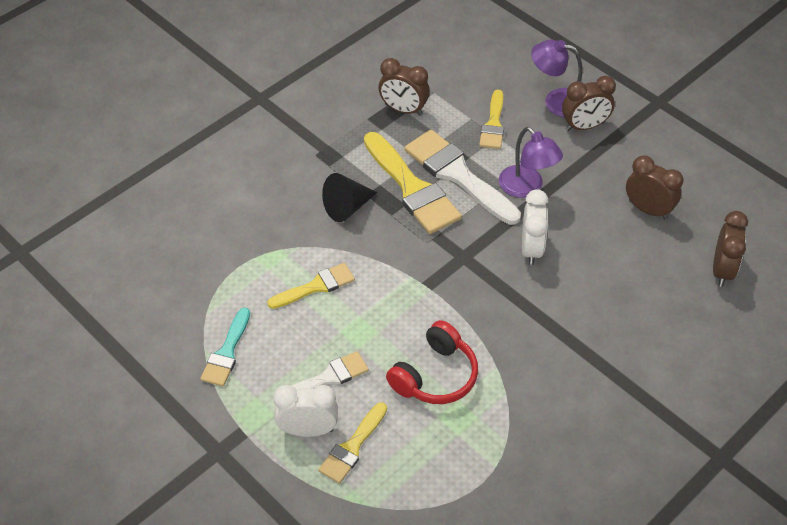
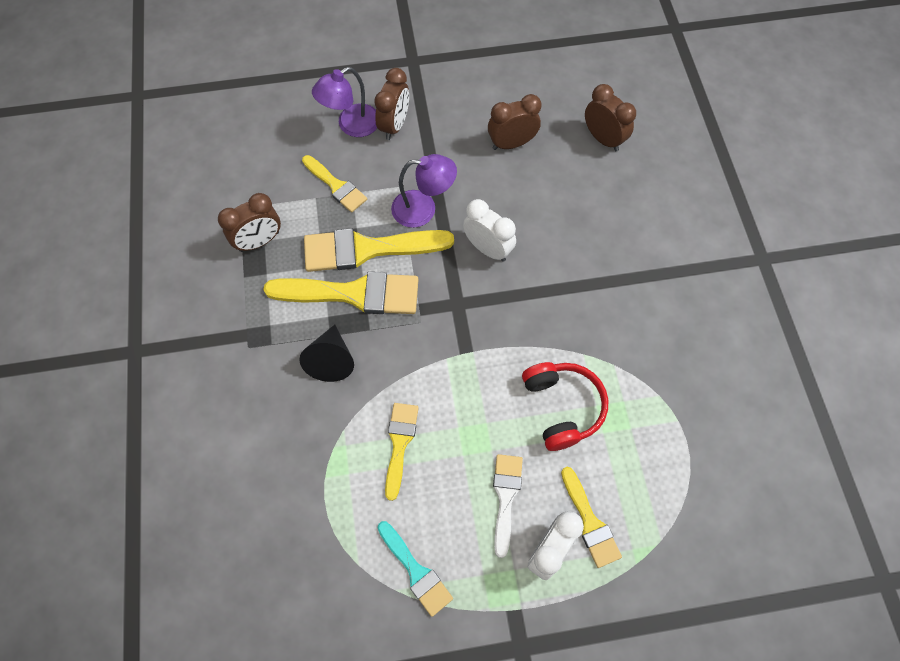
camera: 55 degrees left, 15 degrees up
white brush [405,130,521,225] -> yellow brush [304,228,454,272]

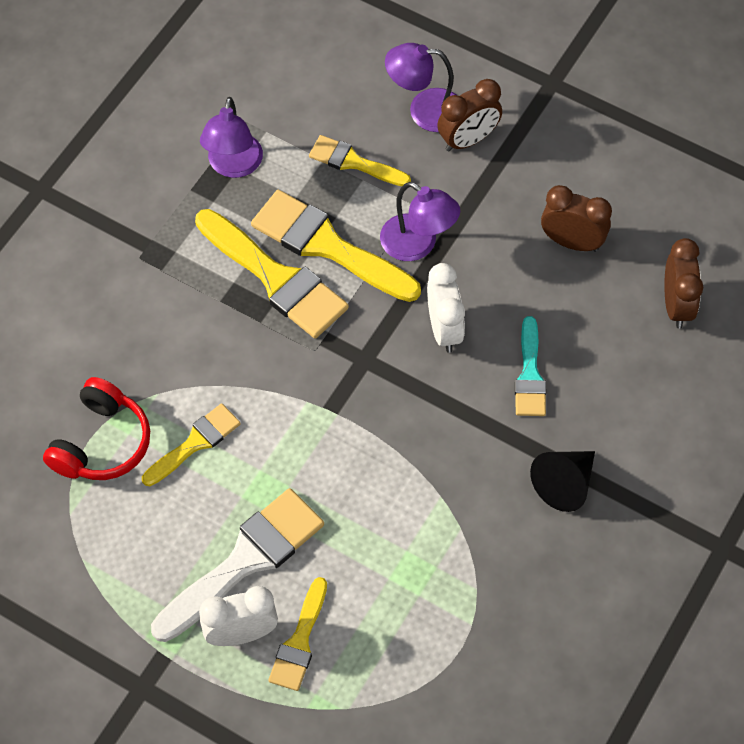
camera: 40 degrees right, 5 degrees down
brown clock [218,193,281,252] -> purple lamp [200,97,263,178]
black cone [299,325,354,382] -> black cone moved to [530,451,595,512]
yellow brush [302,155,367,212] -> yellow brush turned 120 degrees clockwise [309,135,411,186]
turquoise brush [378,521,453,617] -> turquoise brush moved to [515,316,546,416]
white brush [493,454,523,558] -> white brush [151,488,324,642], size x1.72
red headphones [522,362,608,451] -> red headphones moved to [43,377,150,480]

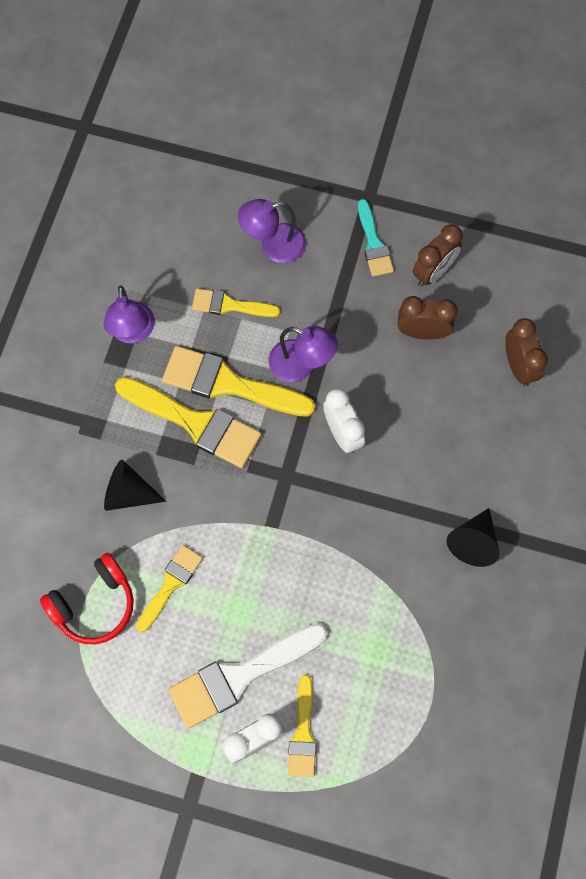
camera: 15 degrees left, 10 degrees up
red headphones [43,377,150,480] -> red headphones turned 45 degrees clockwise [40,553,134,644]
white brush [151,488,324,642] -> white brush turned 150 degrees counterclockwise [168,623,328,729]
brown clock [437,79,502,152] -> brown clock moved to [413,224,463,287]
turquoise brush [515,316,546,416] -> turquoise brush moved to [358,199,394,277]
none -> black cone [104,459,166,511]

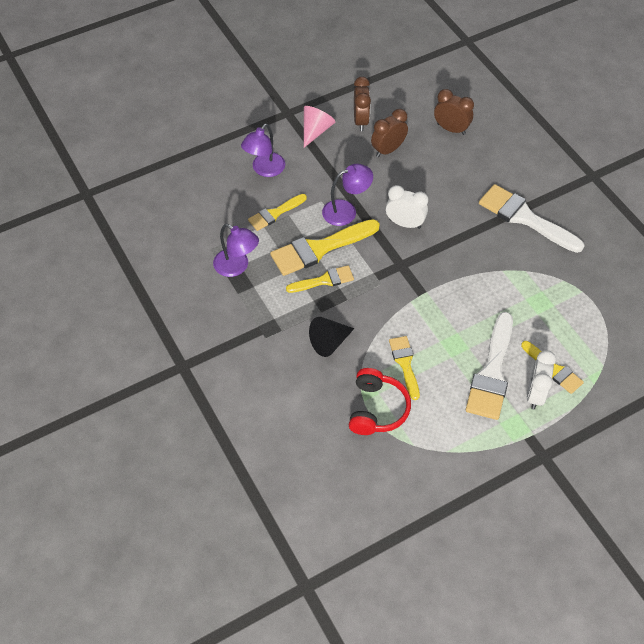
camera: 45 degrees left, 15 degrees down
yellow brush [115,377,262,468] -> yellow brush [286,265,354,293], size x0.58
turquoise brush [358,199,394,277] -> pink cone [304,106,335,148]
black cone [446,508,500,567] -> white brush [479,184,584,253]

